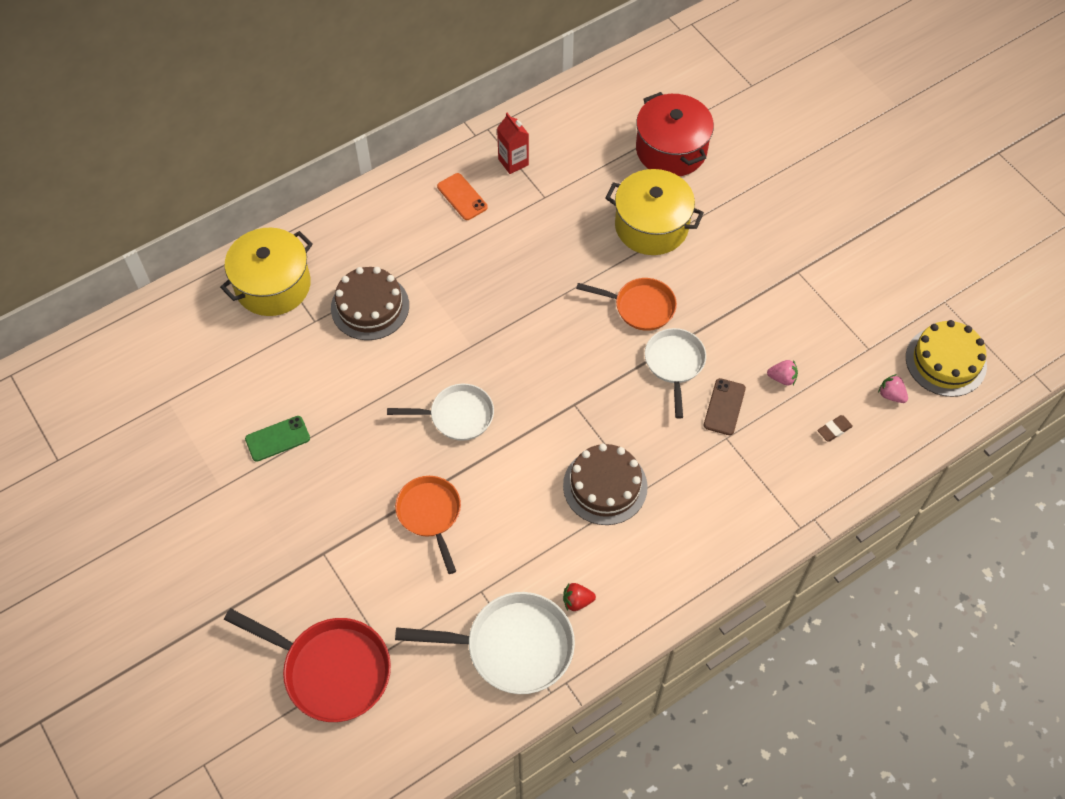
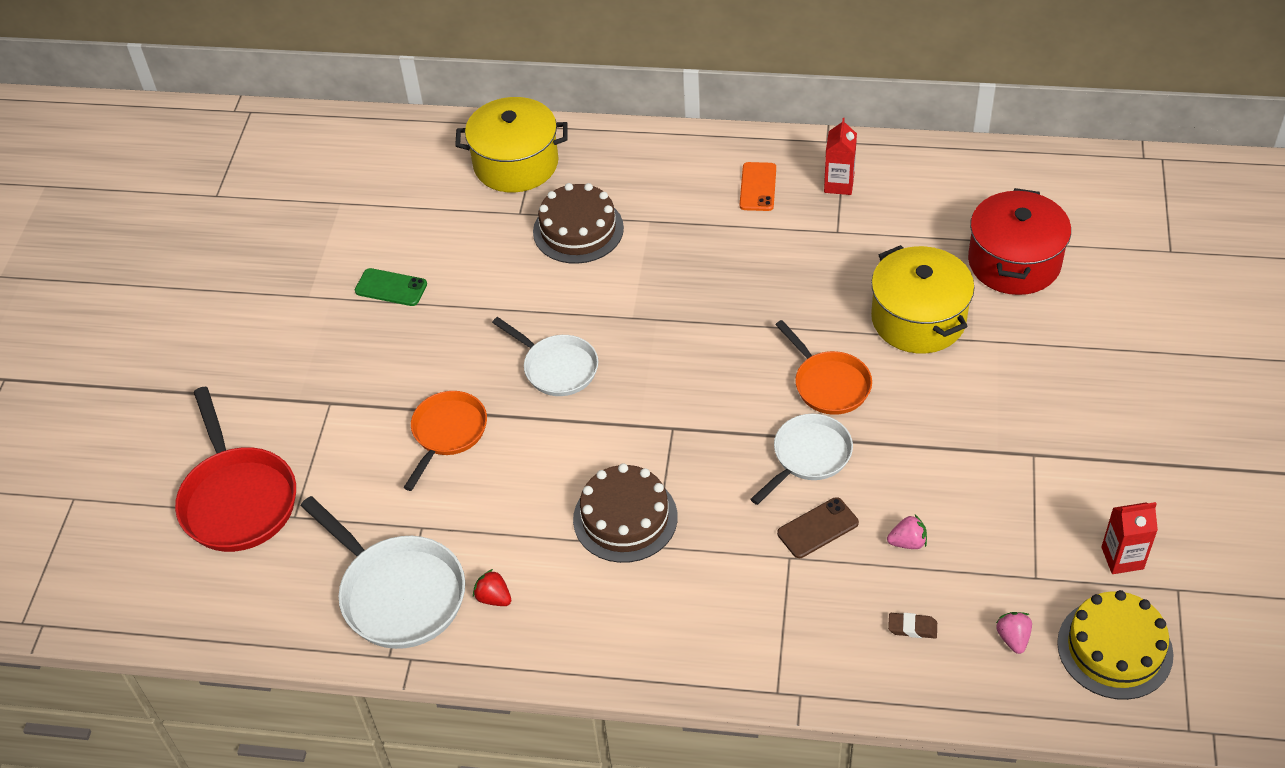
camera: 45 degrees right, 10 degrees down
pink strawberry [767,360,798,385] -> pink strawberry turned 60 degrees counterclockwise [887,515,927,549]
none -> red carton [1101,502,1158,574]

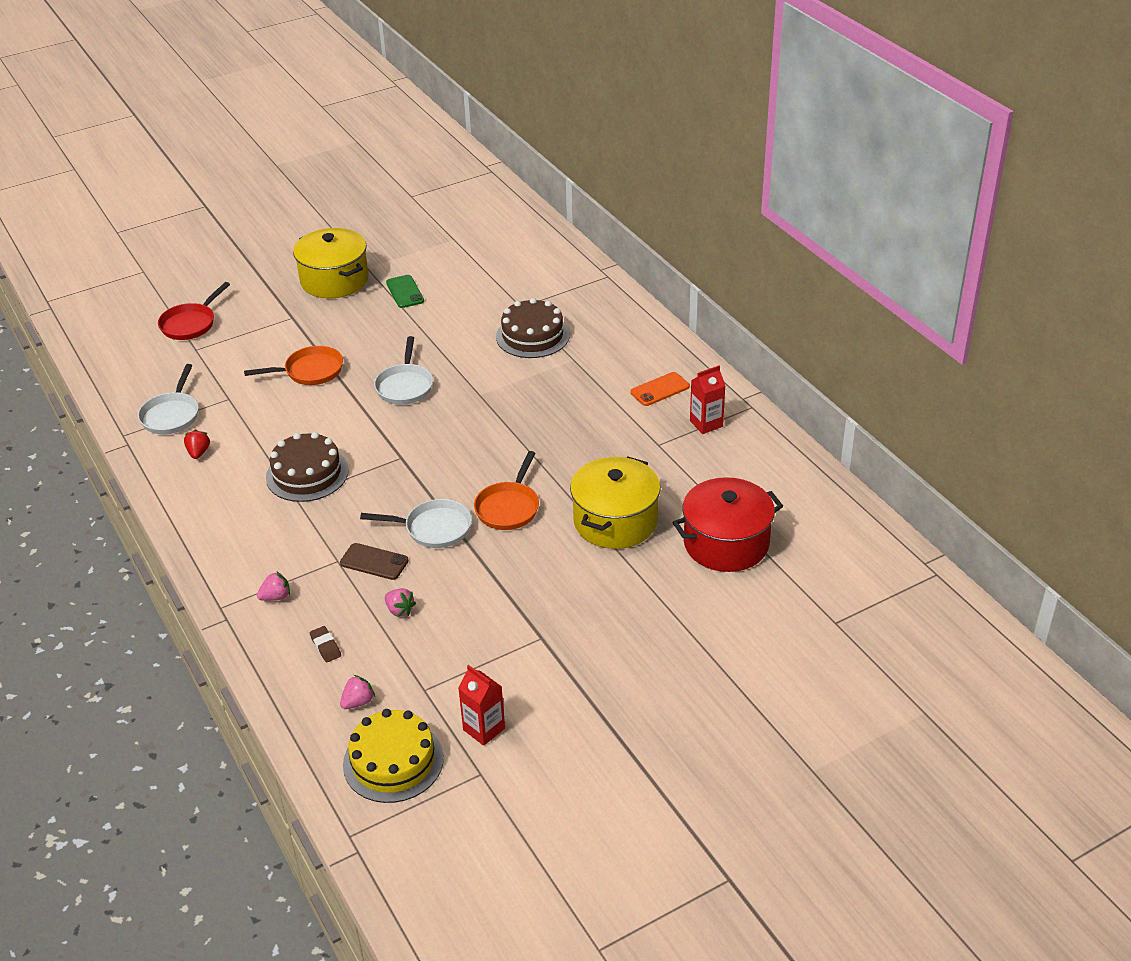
camera: 50 degrees right, 10 degrees down
red pan [175,387,296,552] -> red pan [158,282,230,340], size x0.65
white pan [301,496,465,649] -> white pan [138,364,199,434], size x0.65
yellow pot [455,97,568,192] -> yellow pot moved to [293,228,369,298]
none -> pink strawberry [257,571,290,601]

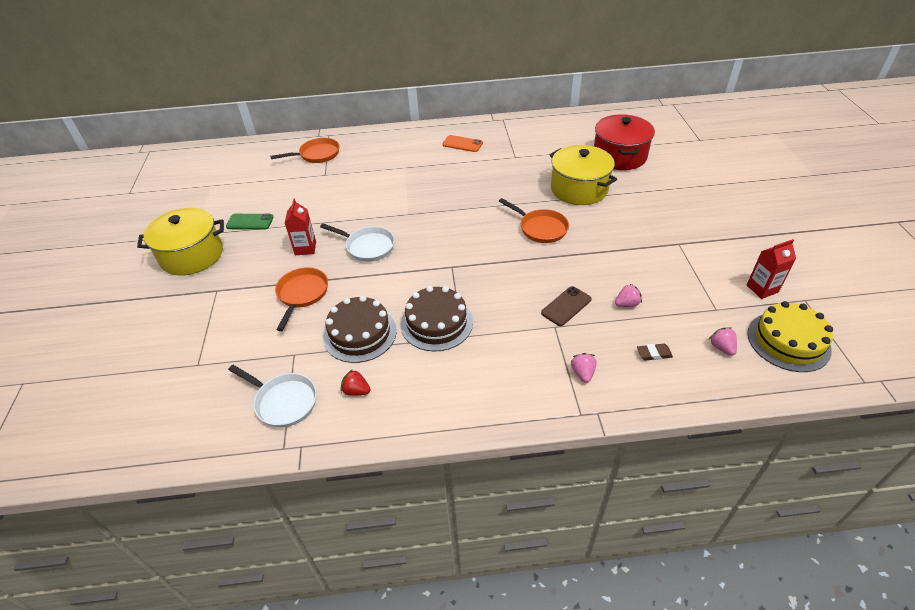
camera: 65 degrees left, 5 degrees up
red pan [158,282,230,340] -> none
white pan [360,499,472,548] -> none
brown cake [496,298,570,358] -> brown cake moved to [323,296,397,363]
orange phone [630,372,690,406] -> orange phone turned 60 degrees counterclockwise [442,135,483,152]
red carton [690,365,725,434] -> red carton moved to [285,199,316,255]
none -> orange pan [271,138,340,163]

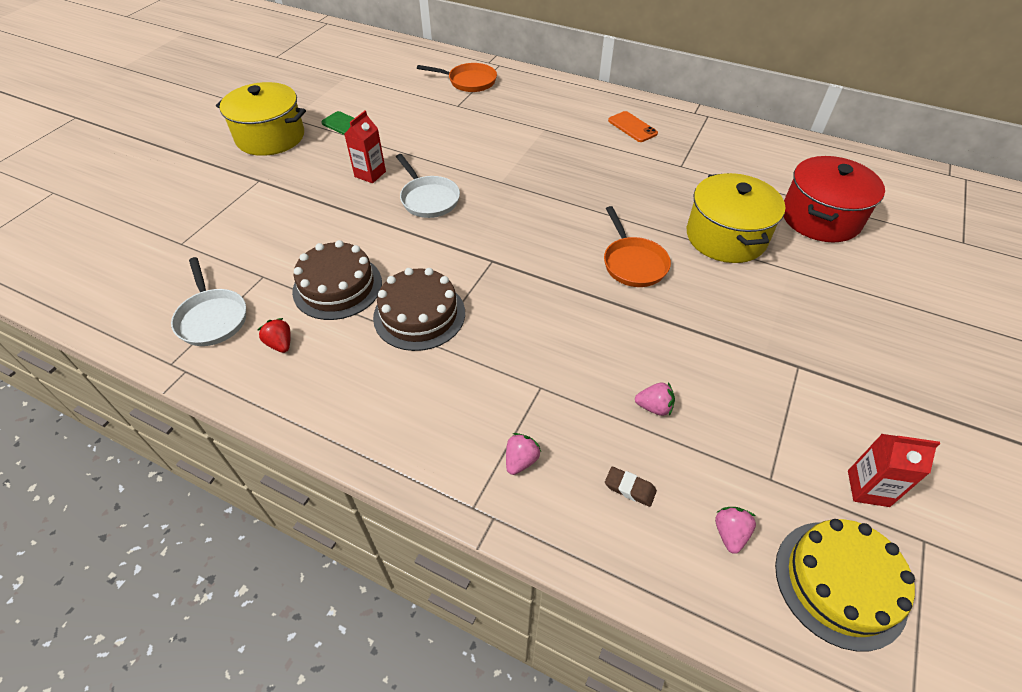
camera: 30 degrees right, 5 degrees up
orange pan [275,267,328,331] -> none
brown phone [541,286,592,326] -> none

